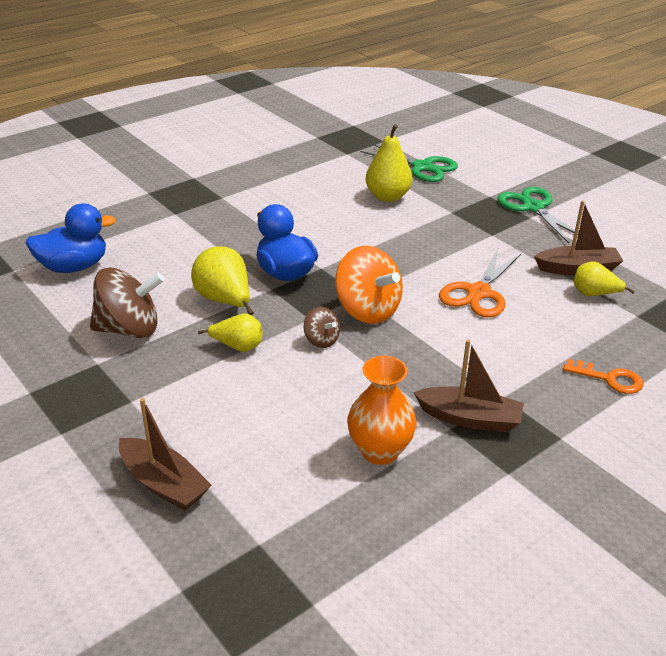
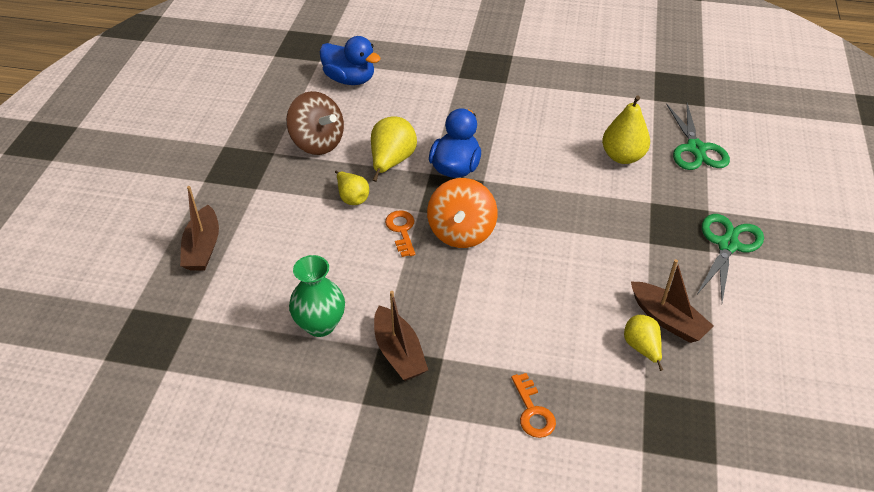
camera: 50 degrees right, 10 degrees up
brown spinning top [303,307,340,348] -> orange key [385,210,415,257]
orange vase [347,356,416,465] -> green vase [289,255,345,337]
orange scissors [439,249,521,318] -> none

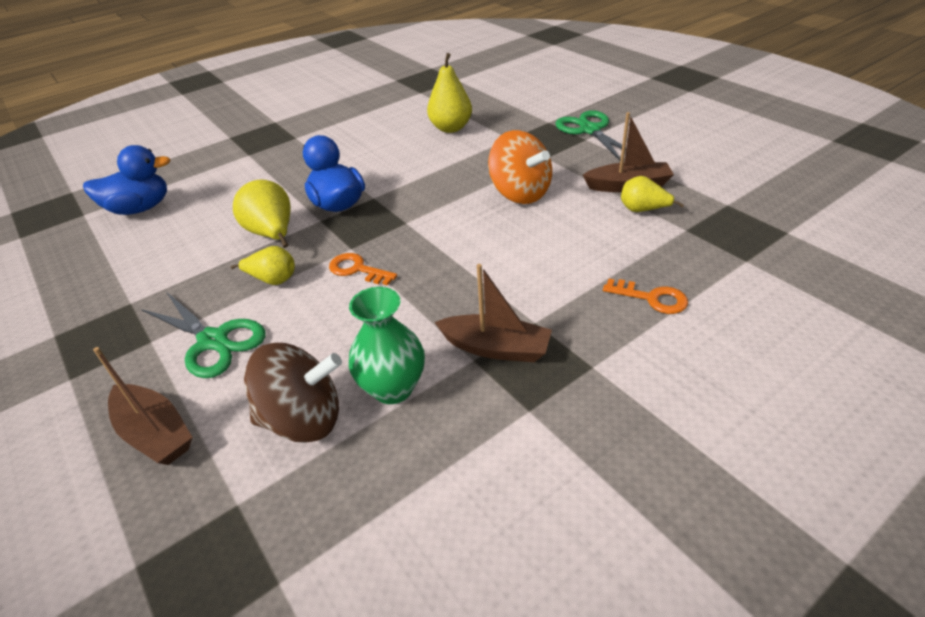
camera: 45 degrees left, 5 degrees down
brown spinning top [286,91,344,155] -> brown spinning top moved to [244,343,342,443]
orange spinning top [427,178,497,248] -> orange spinning top moved to [488,130,552,204]
green scissors [666,103,730,170] -> green scissors moved to [141,292,266,378]

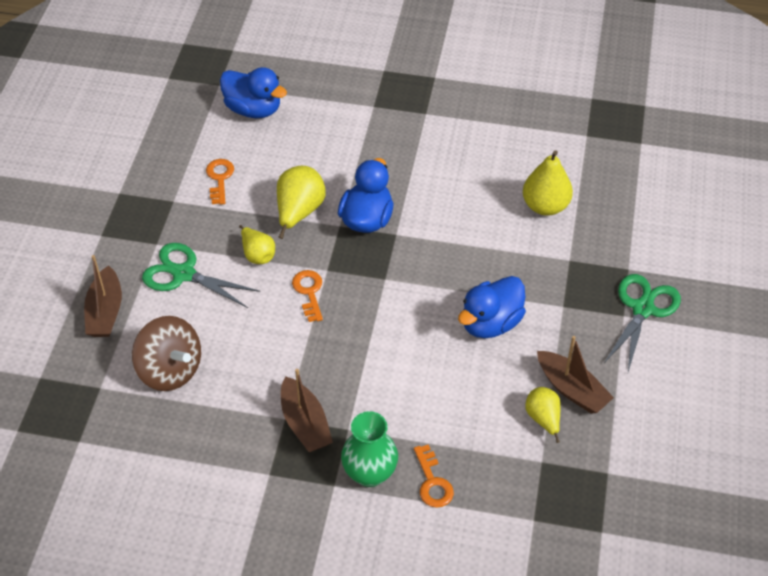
camera: 45 degrees right, 10 degrees up
green scissors [141,292,266,378] -> green scissors turned 120 degrees clockwise [142,243,260,308]
green vase [349,287,425,404] -> green vase moved to [341,411,398,487]
orange spinning top [488,130,552,204] -> blue duck [458,276,526,338]
none -> orange key [206,159,234,205]

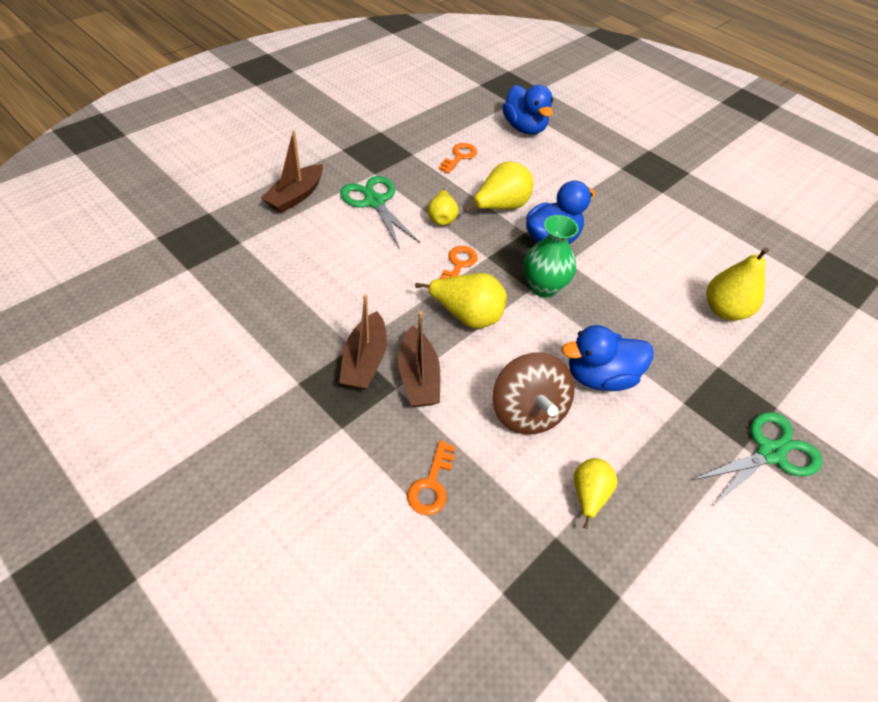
camera: 30 degrees right, 0 degrees up
brown spinning top [132,316,201,391] -> brown spinning top moved to [493,352,575,435]
green vase [341,411,398,487] -> green vase moved to [524,215,579,297]
brown boat [537,336,614,414] -> brown boat moved to [398,311,440,407]
none -> yellow pear [415,273,507,328]

